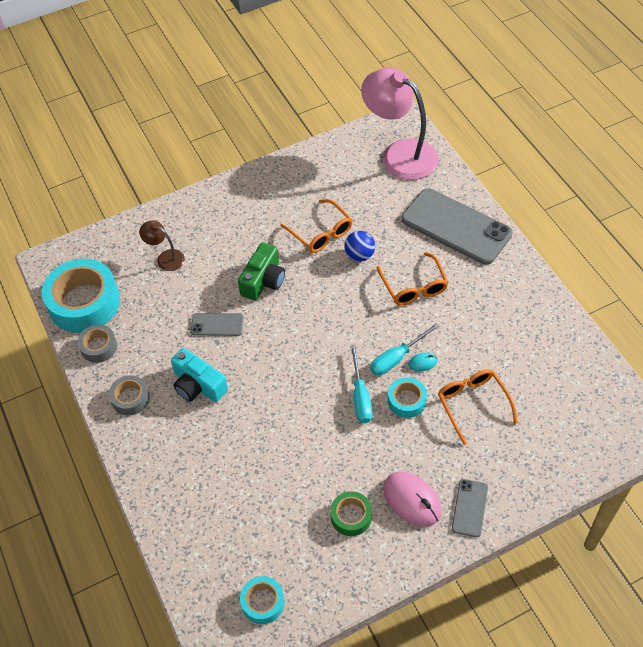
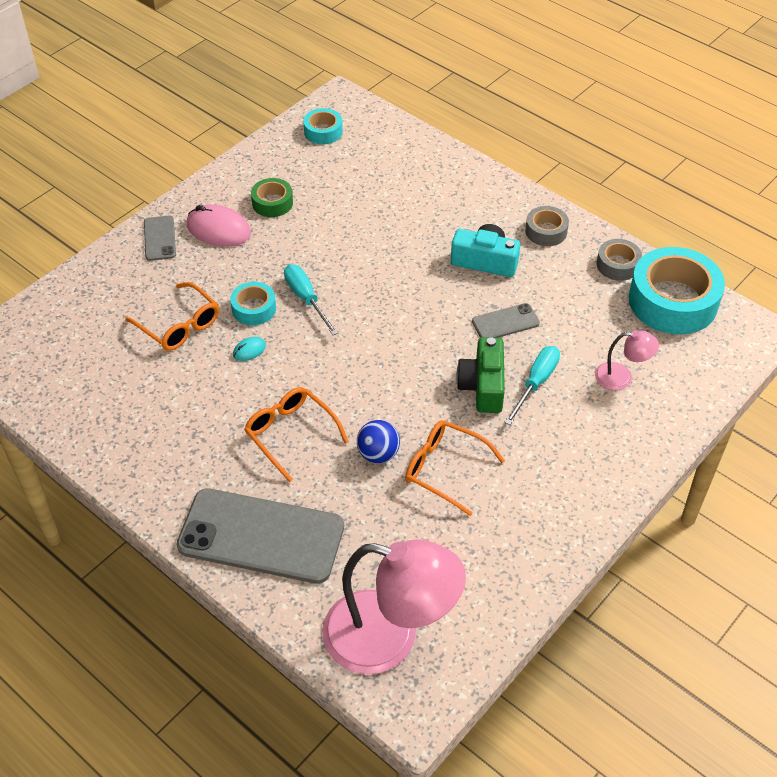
camera: 155 degrees right, 5 degrees down
brown lamp [139,220,185,271] -> pink lamp [595,330,659,390]
turquoise screwdriver [370,323,440,376] -> turquoise screwdriver moved to [504,346,560,425]

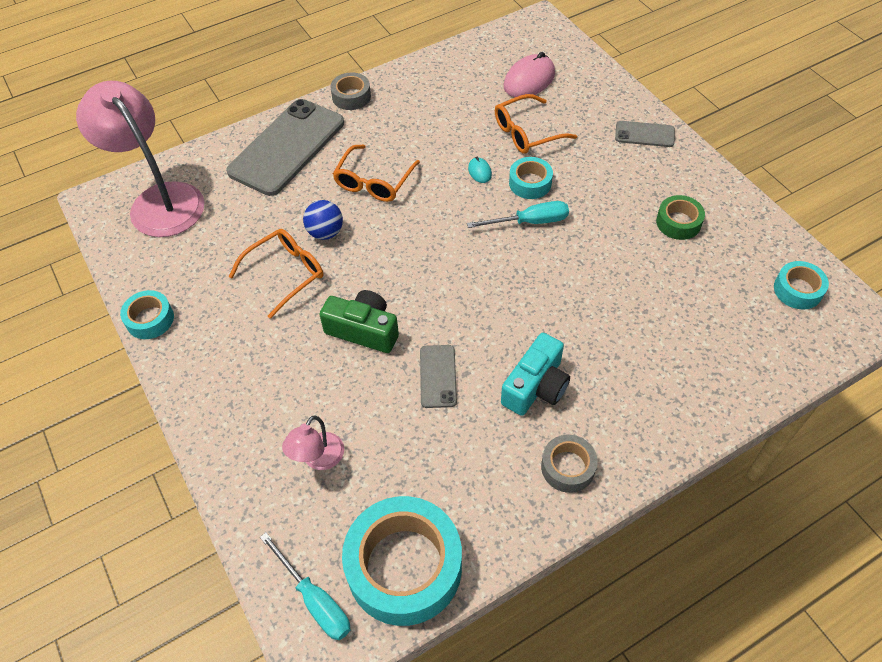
camera: 110 degrees right, 5 degrees up
pink mouse [187,204,251,247] -> pink mouse moved to [504,52,555,97]
orange glasses [244,387,349,482] -> orange glasses turned 135 degrees clockwise [333,144,420,202]
pink lamp [322,539,466,674] -> pink lamp turned 105 degrees clockwise [76,81,205,237]
turquoise screwdriver [504,346,560,425] -> turquoise screwdriver moved to [260,532,350,640]
grey tape [597,239,642,281] -> grey tape moved to [330,73,371,110]
none -> turquoise tape [120,290,174,339]

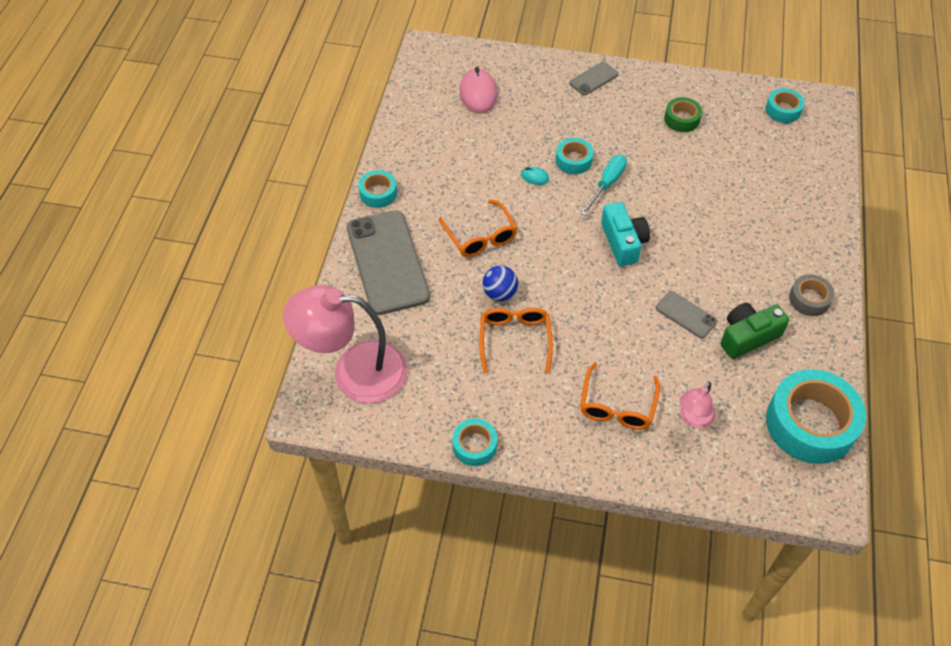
camera: 50 degrees left, 0 degrees up
turquoise screwdriver [260,532,350,640] -> none
pink lamp [282,416,344,470] -> pink lamp turned 60 degrees clockwise [680,382,715,428]
green camera [319,290,399,353] -> green camera moved to [720,303,789,359]
grey tape [330,73,371,110] -> turquoise tape [358,170,397,208]
orange glasses [495,94,577,154] -> orange glasses moved to [580,362,660,429]
turquoise camera [501,333,570,416] -> turquoise camera moved to [601,202,650,266]

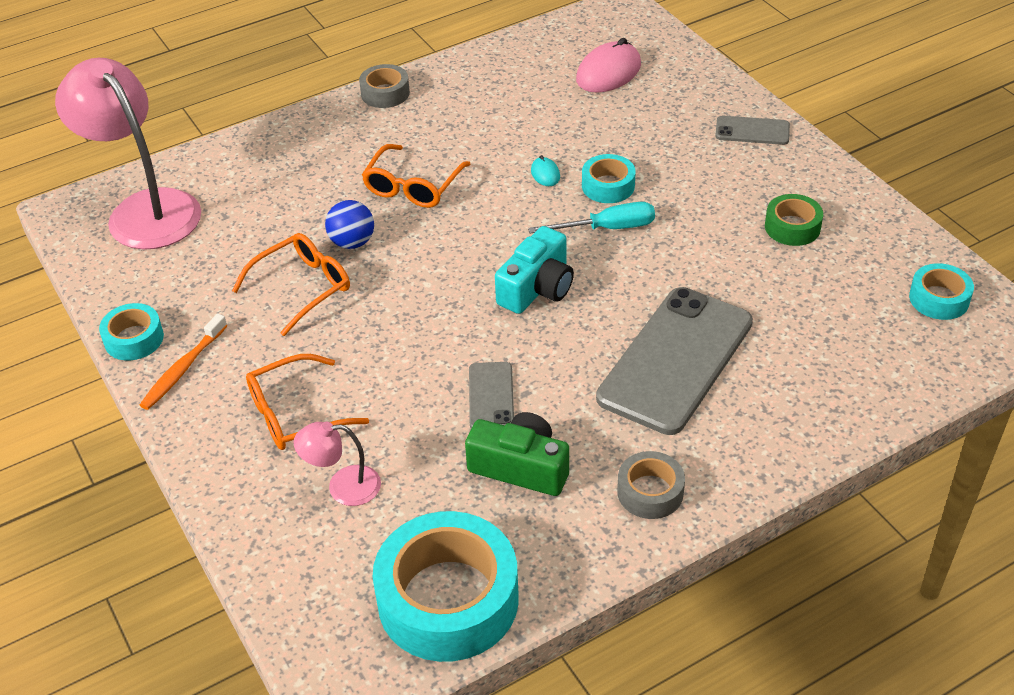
camera: 50 degrees right, 10 degrees down
grey phone [347,210,430,315] -> grey phone moved to [596,287,753,435]
turquoise tape [358,170,397,208] -> grey tape [359,64,410,108]
none -> orange toothbrush [140,313,227,410]

